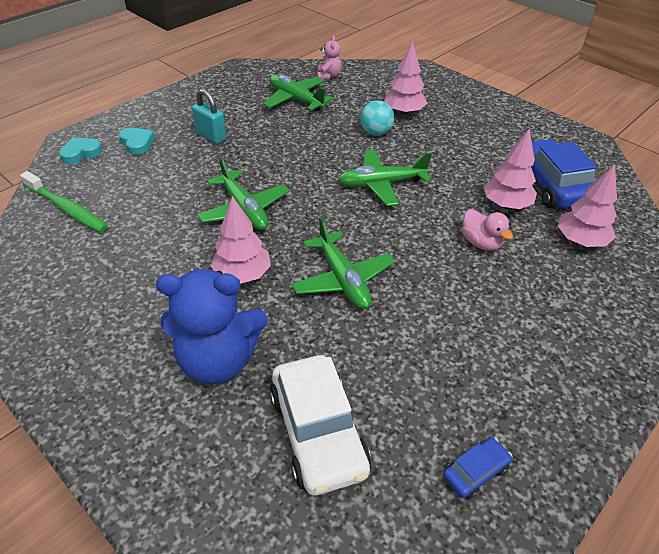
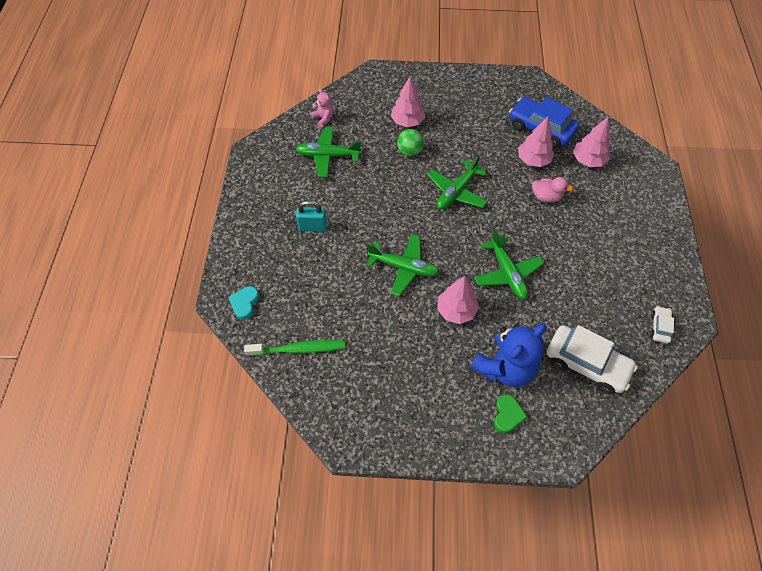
camera: 40 degrees left, 15 degrees up
turquoise heart [118,127,155,155] -> none
green plane [291,217,395,309] -> green plane turned 45 degrees clockwise [474,230,544,299]
turquoise ball [360,100,394,135] -> green ball [397,129,424,156]
blue car [443,437,512,499] -> white car [650,306,674,343]
none -> green heart [494,394,527,433]

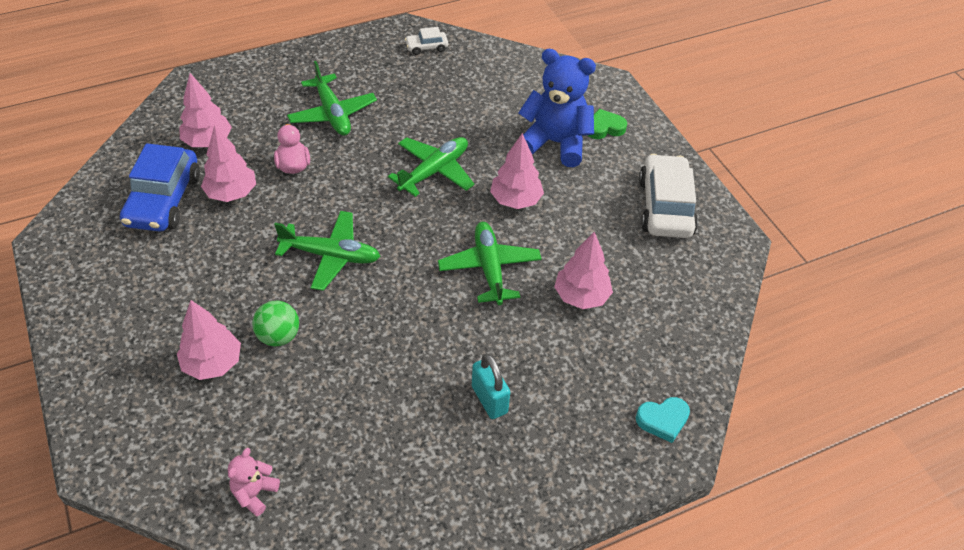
camera: 120 degrees left, 10 degrees down
green toothbrush [244,340,345,356] -> none
green plane [295,126,362,177] -> green plane moved to [287,61,377,136]
white car [547,325,638,394] -> white car moved to [639,154,698,238]
none -> pink tree [554,232,613,309]

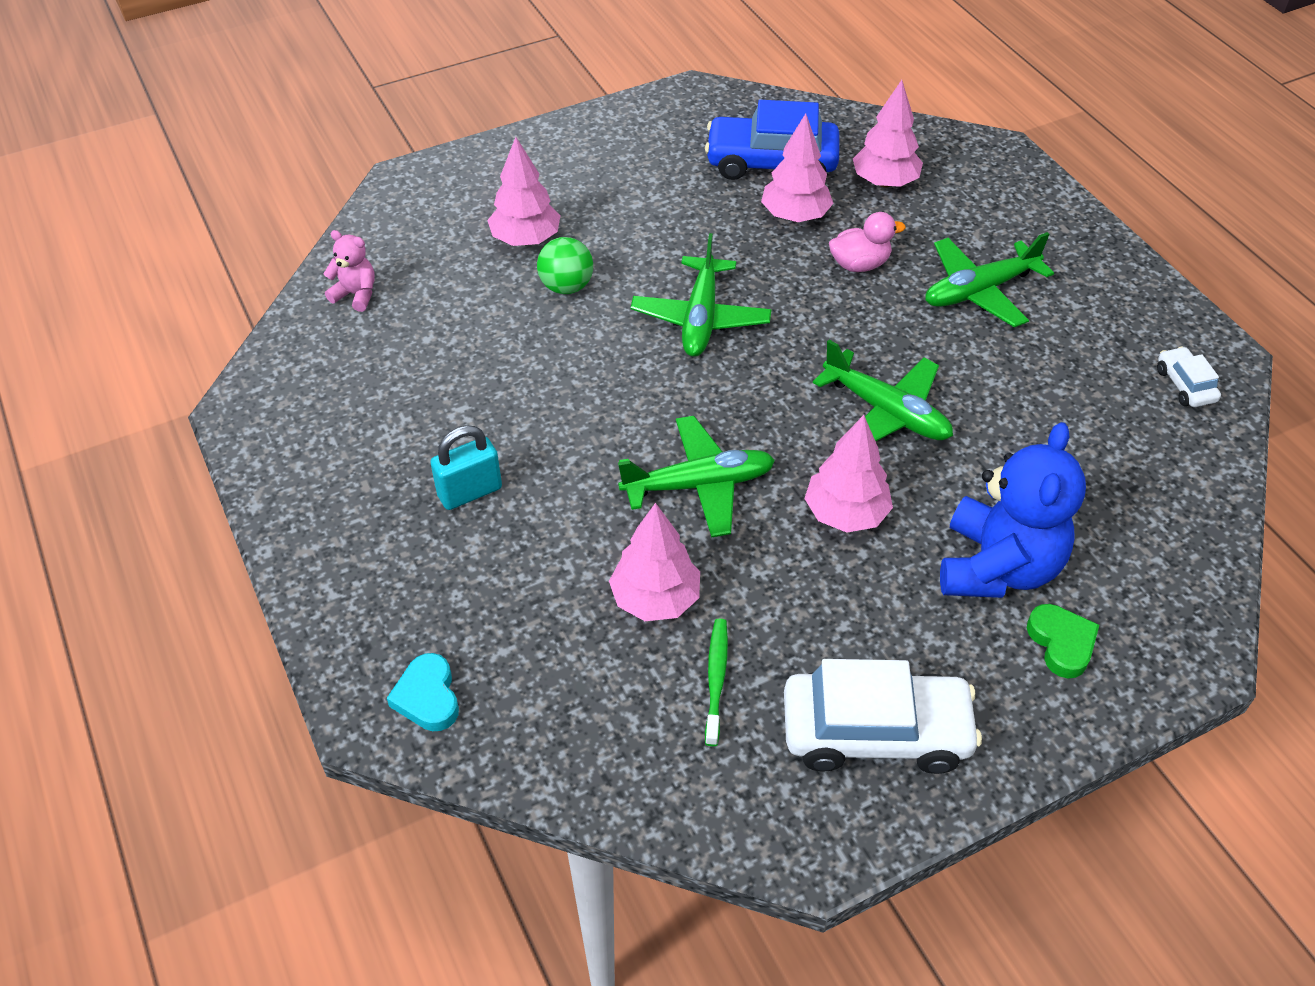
camera: 90 degrees right, 0 degrees up
none -> green toothbrush [705,619,728,746]

